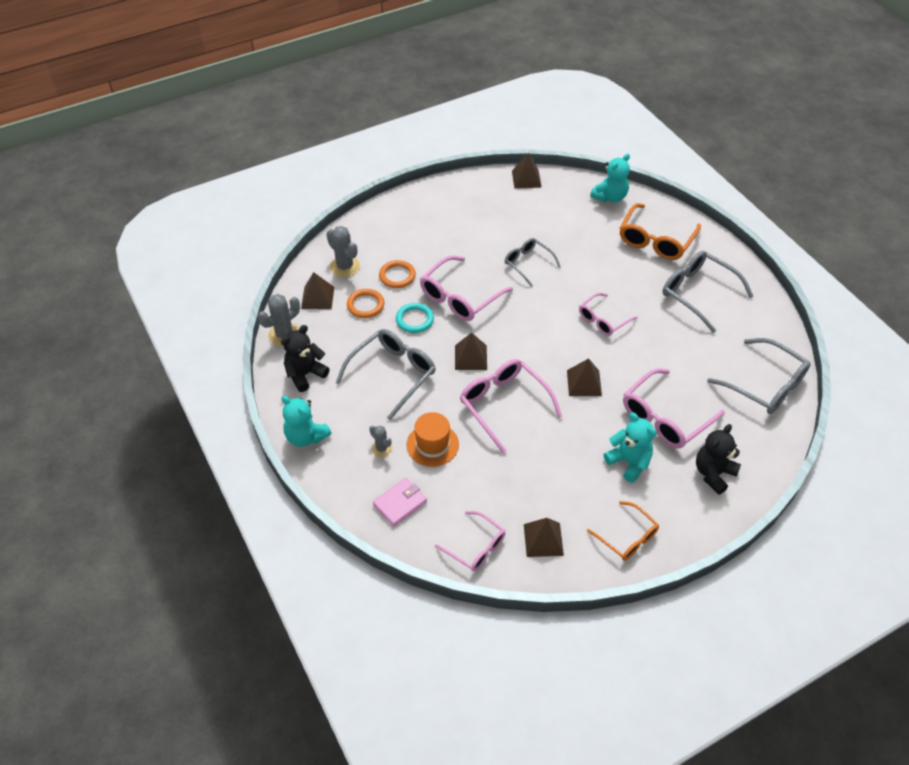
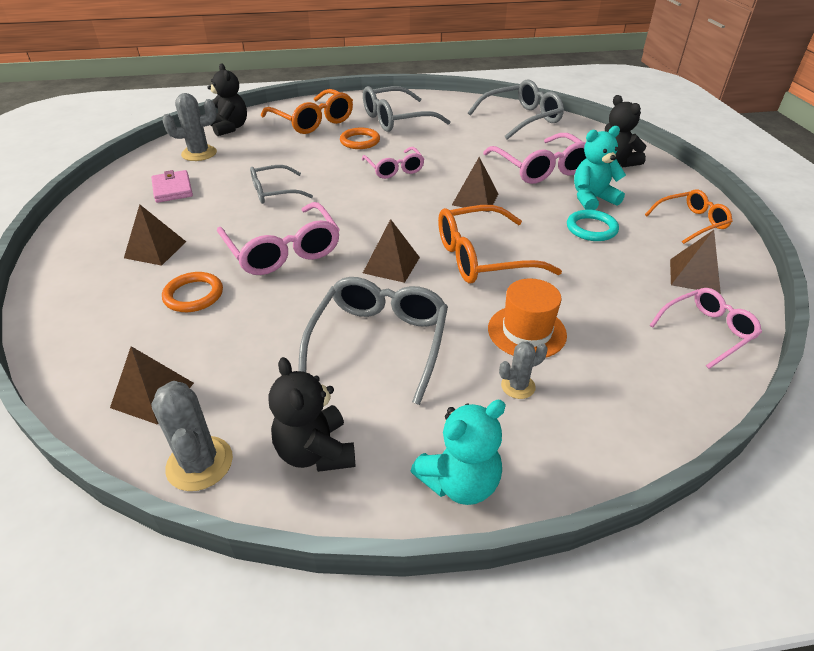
camera: 70 degrees left, 10 degrees down
grey cactus [326,226,360,277] -> grey cactus moved to [162,93,217,161]
grey glasses [336,329,436,420] -> grey glasses turned 45 degrees clockwise [298,277,448,405]
orange ring [347,289,384,318] -> orange ring moved to [340,128,380,149]
pink wallet [373,478,427,527] -> pink wallet moved to [151,170,193,203]
turquoise ring [396,303,434,333] -> turquoise ring moved to [567,210,619,241]
pink glasses [460,359,562,453] -> orange glasses [438,205,562,284]
brown pyramid [512,153,542,189] -> brown pyramid moved to [124,204,186,266]
turquoise teddy bear [590,153,630,203] -> black teddy bear [208,63,247,136]

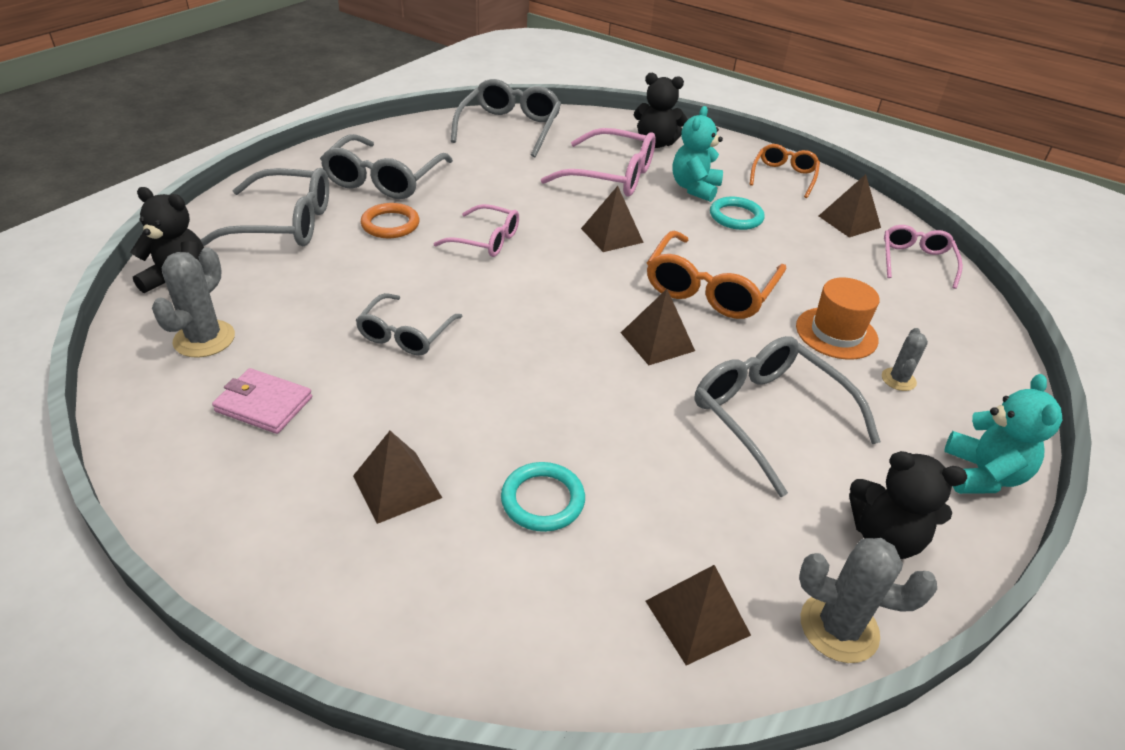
camera: 50 degrees left, 0 degrees up
orange ring [162,272,223,312] -> turquoise ring [501,462,585,532]
pink glasses [217,202,340,275] -> none
orange glasses [261,89,353,134] -> grey glasses [200,168,329,246]

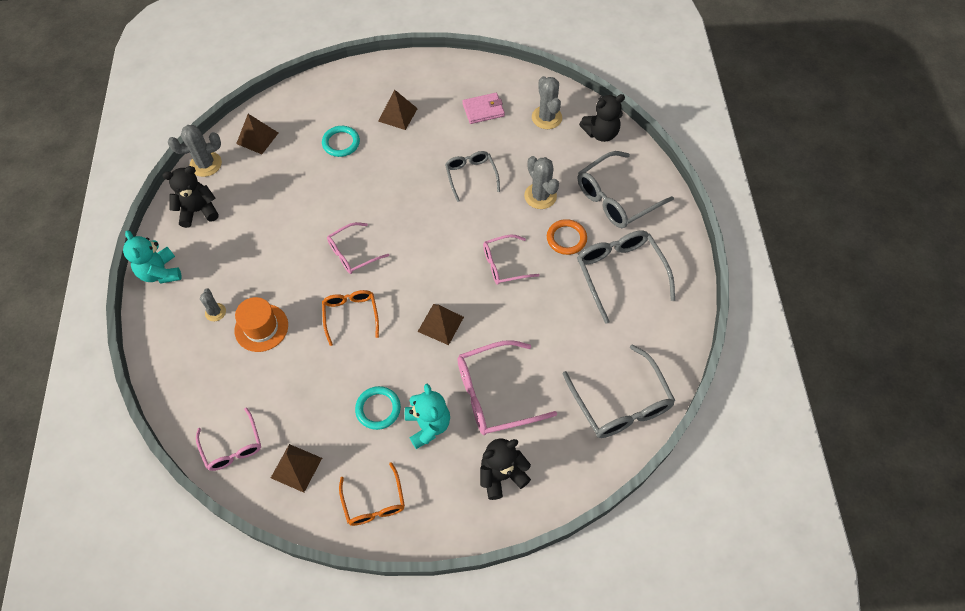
camera: 145 degrees right, 20 degrees up
brown pyramid [621,289,695,365] -> pink glasses [327,222,389,274]
orange glasses [647,231,787,319] -> orange glasses [322,290,379,346], size x0.62
grey glasses [695,336,881,497] -> none
none -> grey cactus [524,156,559,209]

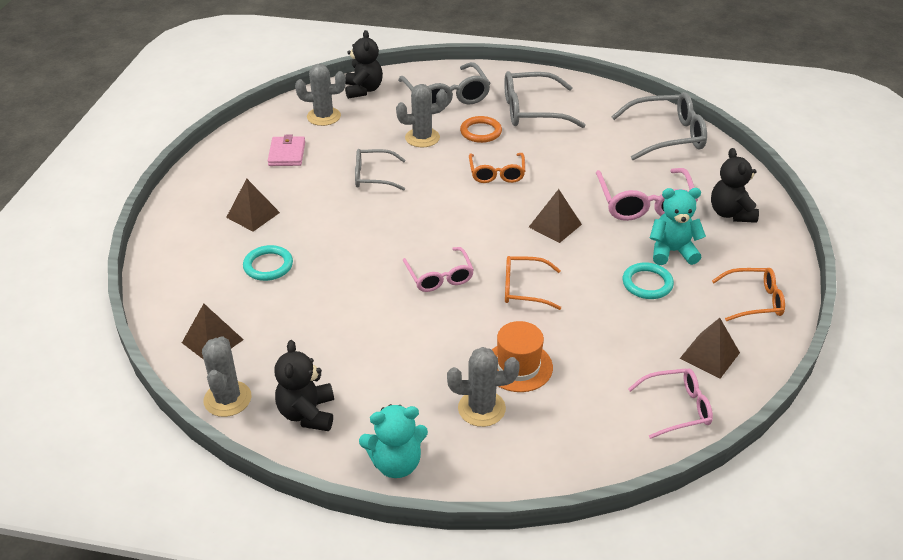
camera: 75 degrees left, 20 degrees down
grey cactus [200,288,226,321] -> grey cactus [447,347,520,427], size x1.68
pink glasses [483,235,540,285] -> orange glasses [469,153,525,183]

